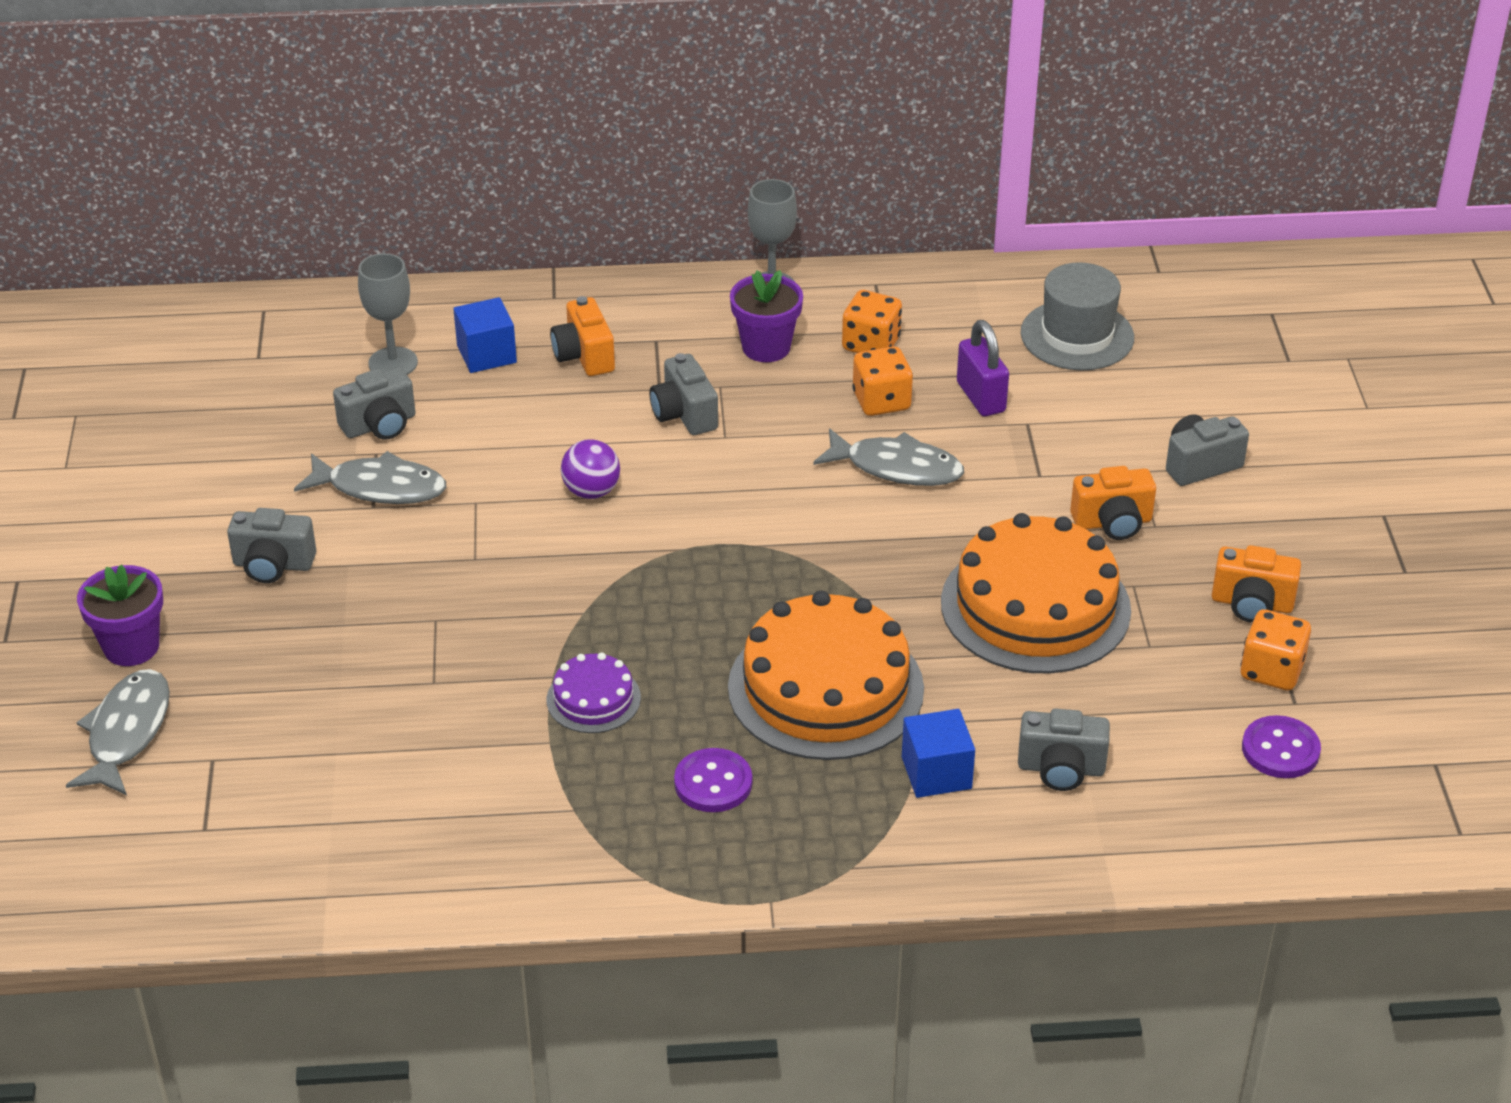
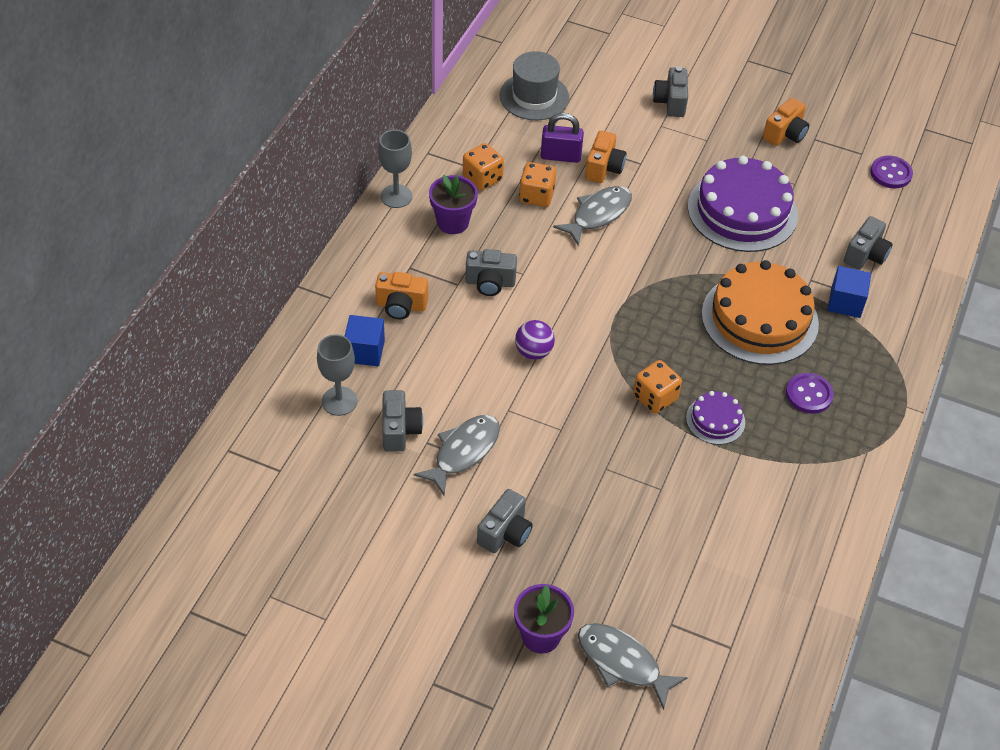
camera: 65 degrees left, 10 degrees up
orange cake [941,513,1131,673] -> purple cake [688,156,798,252]
orange camera [1070,466,1156,540] -> orange camera moved to [585,131,626,183]
orange dice [1240,609,1311,691] -> orange dice moved to [633,360,682,414]

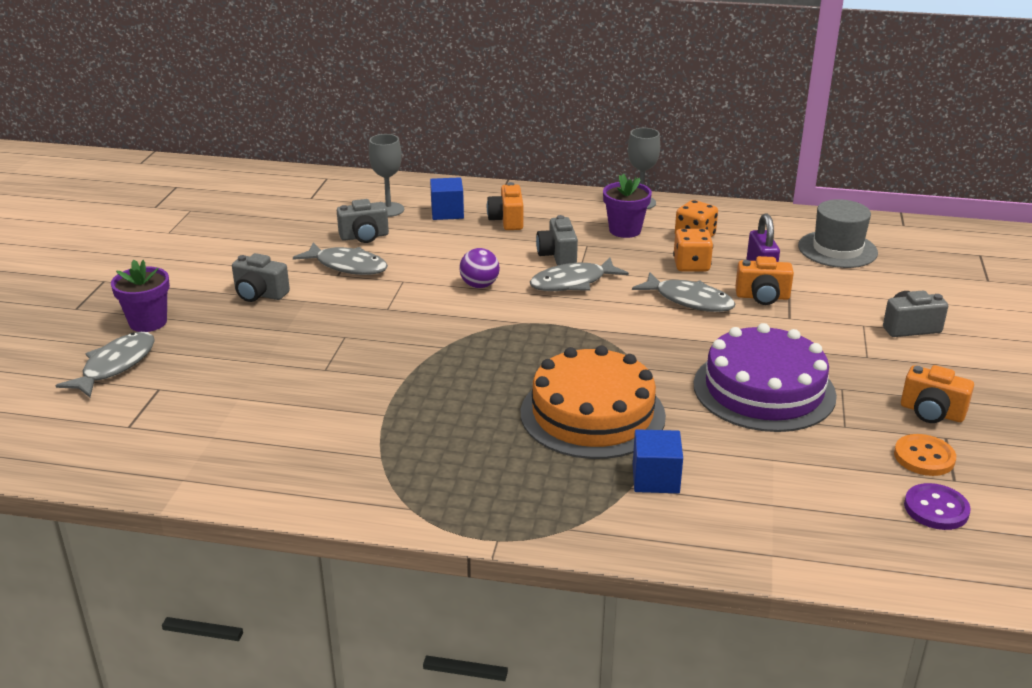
camera: 80 degrees right, 20 degrees down
orange dice [633,360,682,414] -> none
purple cake [686,391,745,445] -> none
purple button [786,373,834,414] -> none
grey camera [844,216,893,270] -> none
none -> grey fish [530,257,629,291]
none -> orange button [894,434,956,476]

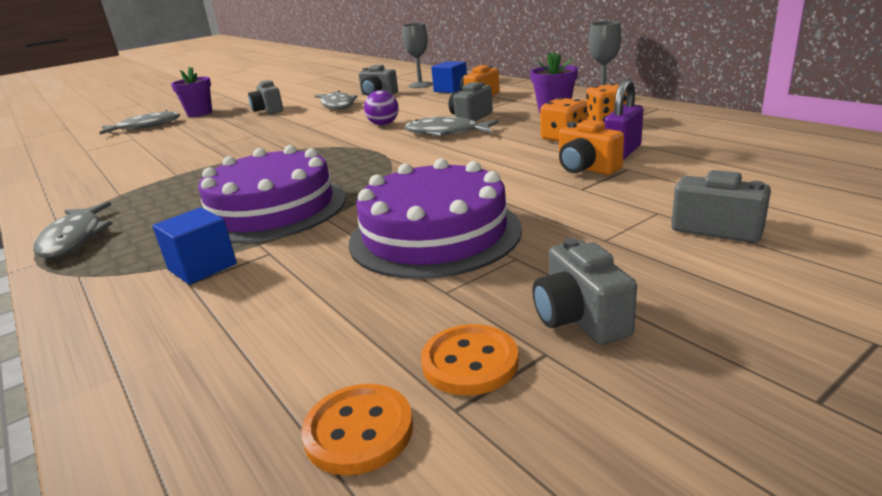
camera: 45 degrees right, 5 degrees down
orange cake [521,345,666,459] -> purple cake [198,145,346,243]
grey fish [632,272,736,312] -> grey fish moved to [33,202,113,258]
grey hat [798,199,878,268] -> none
orange camera [901,365,974,423] -> grey camera [532,238,637,345]
purple button [904,483,971,530] -> orange button [301,384,413,475]

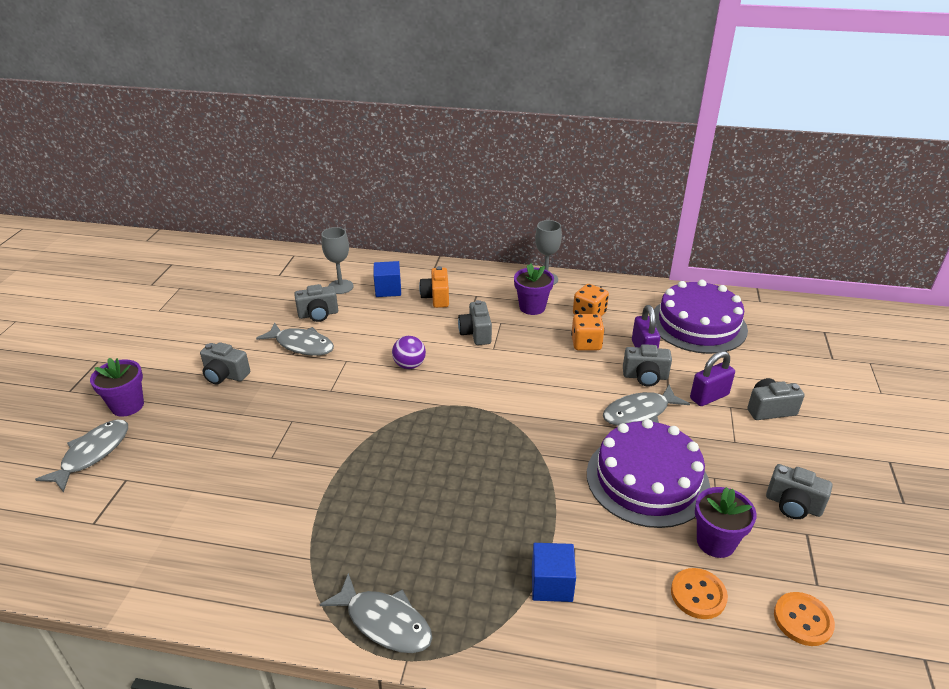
camera: 45 degrees left, 10 degrees up
purple cake [198,145,346,243] -> purple cake moved to [654,280,748,354]
grey fish [405,116,499,137] -> grey fish moved to [603,385,690,426]
orange button [421,324,519,396] -> orange button moved to [671,568,728,619]
orange camera [559,119,624,175] -> grey camera [623,344,672,387]
none -> purple padlock [690,351,735,406]
none -> purple flower pot [695,487,757,558]

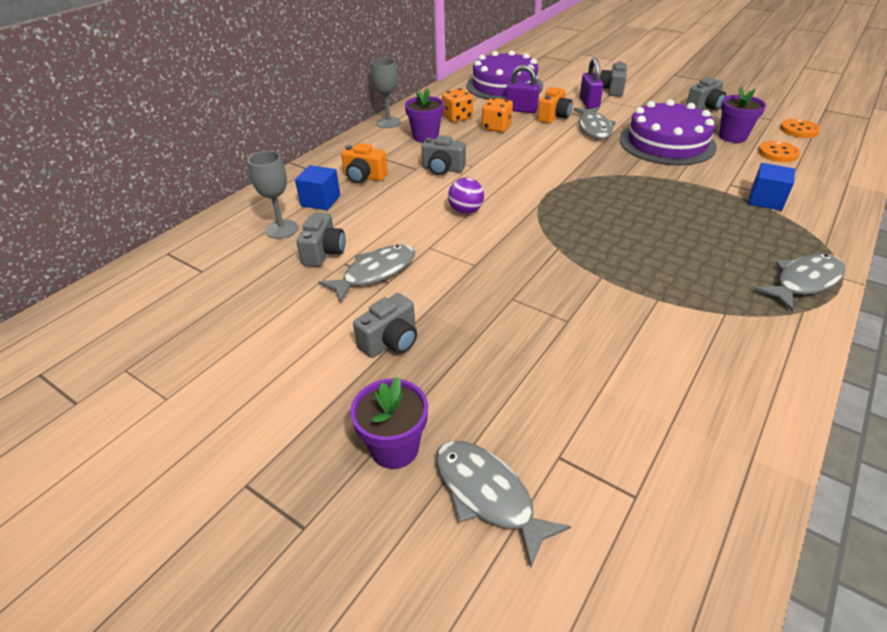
camera: 65 degrees left, 5 degrees up
grey camera [623,344,672,387] -> orange camera [538,87,572,124]

